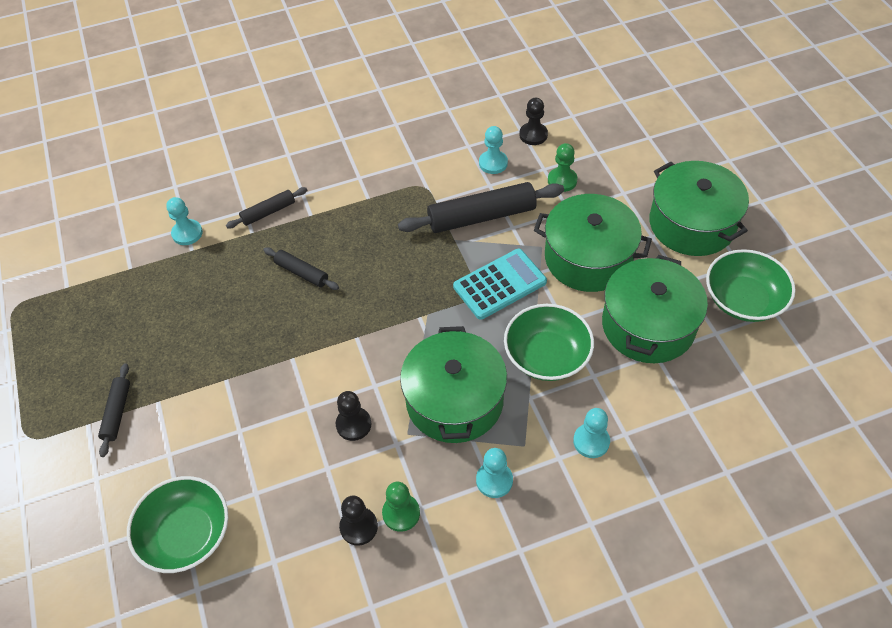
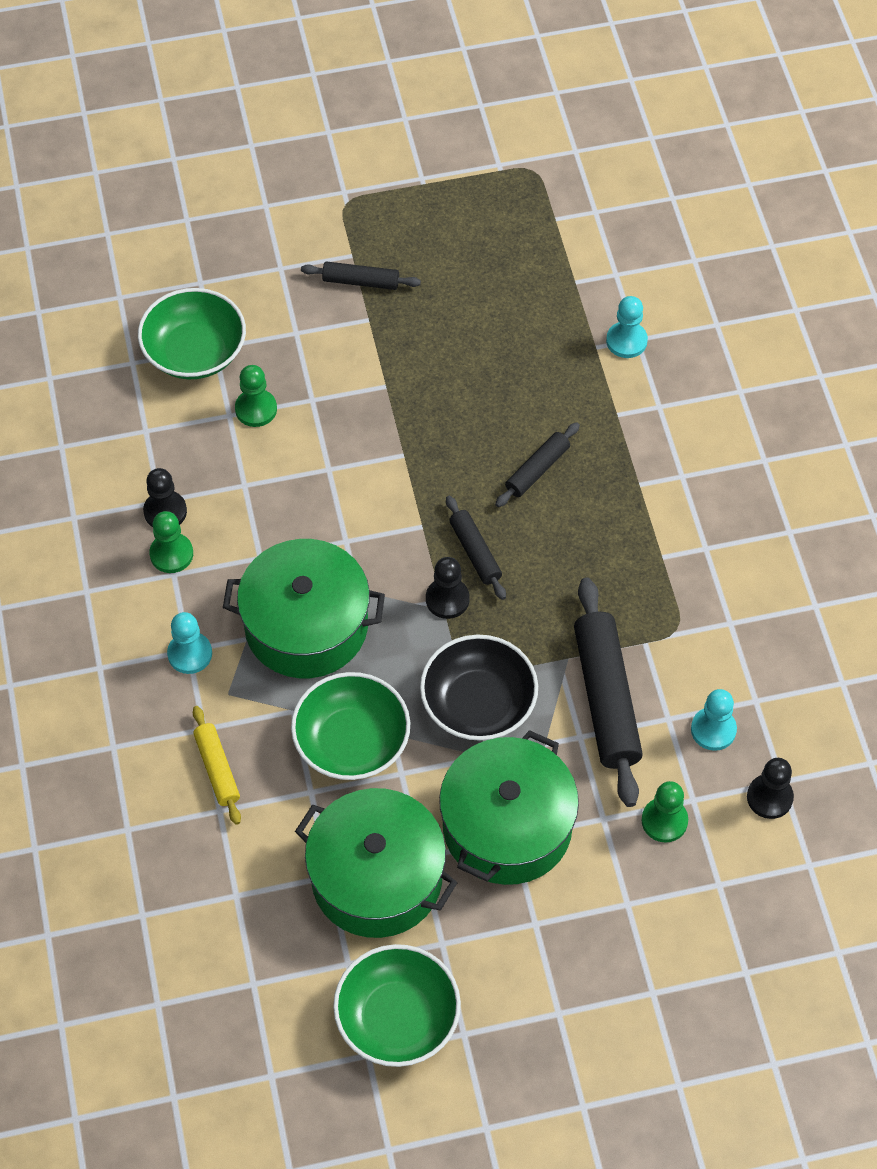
camera: 95 degrees right, 5 degrees up
black rolling pin [226,187,307,228] -> black rolling pin moved to [446,496,506,600]
black pawn [336,391,371,441] -> black pawn moved to [426,557,470,619]
turquoise calculator [453,249,547,320] -> black bowl [420,635,538,741]
turquoise pawn [573,408,610,458] -> yellow rolling pin [193,706,241,825]
green pot [649,161,749,256] -> none
none -> green pawn [235,365,277,427]

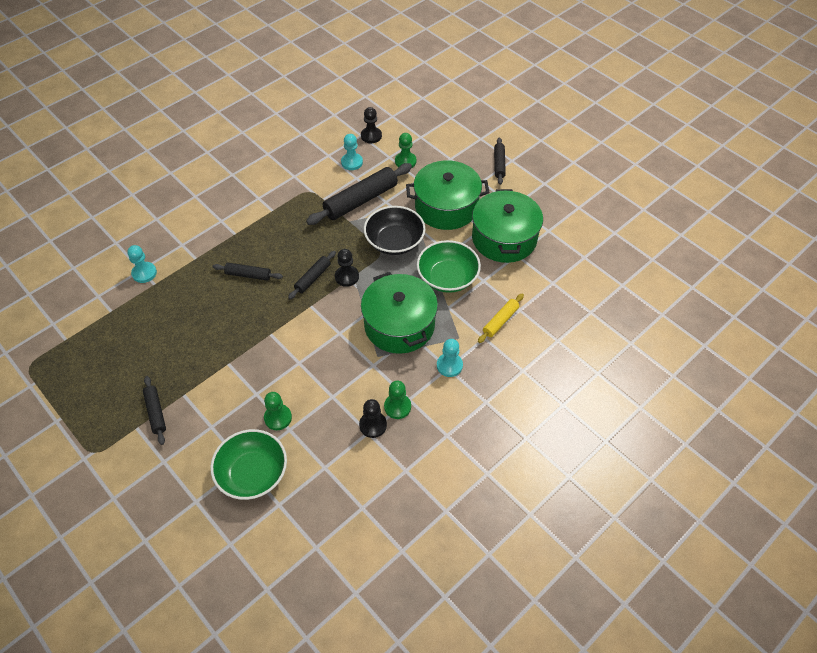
camera: 120 degrees left, 5 degrees down
green bowl [333,944,461,1067] -> none
none -> black rolling pin [494,138,506,185]

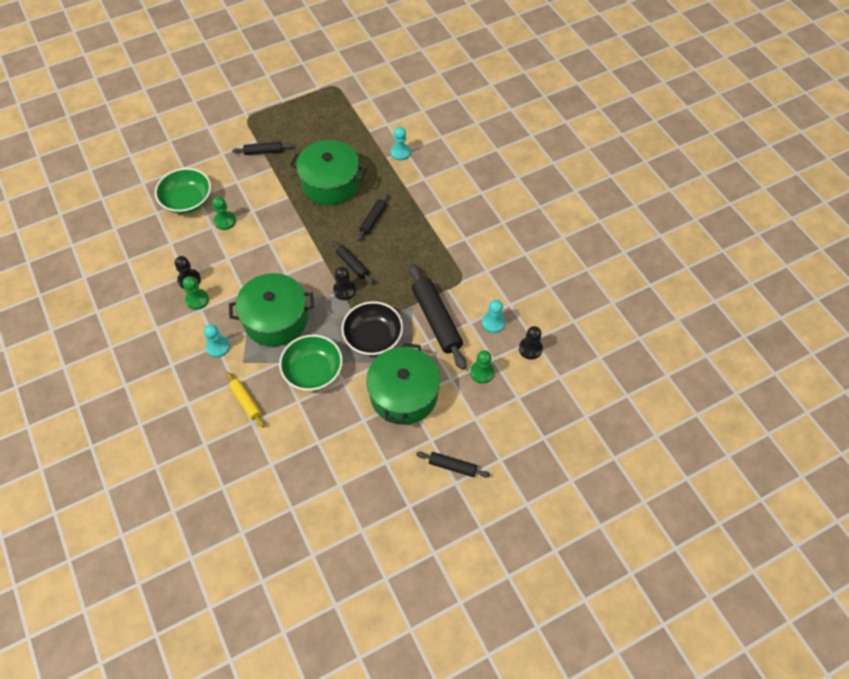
camera: 105 degrees right, 5 degrees up
green pot [472,189,543,263] -> green pot moved to [290,140,367,205]

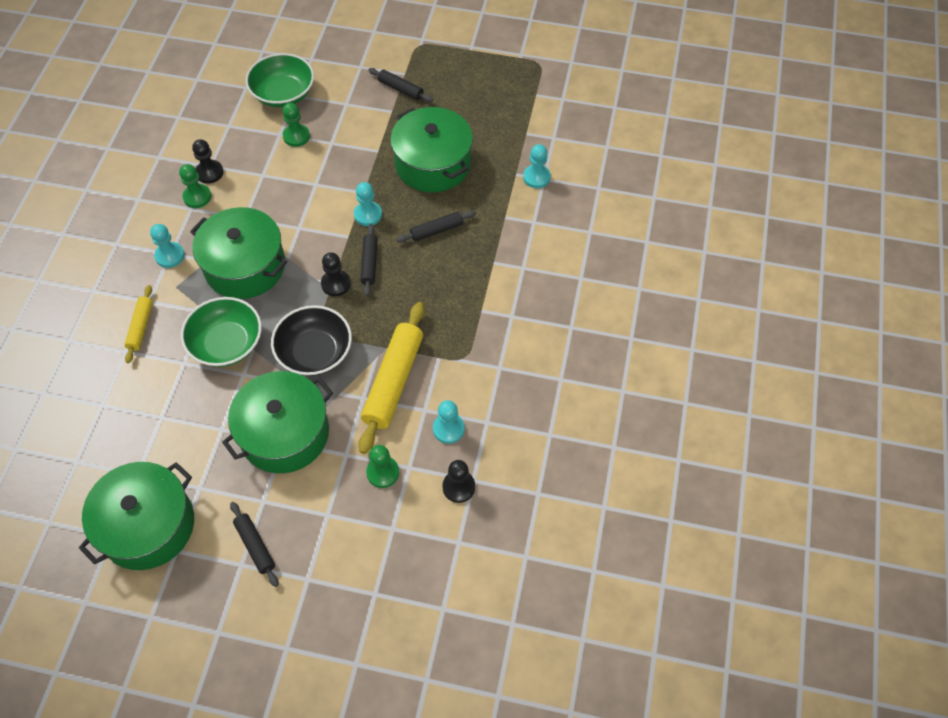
camera: 40 degrees right, 0 degrees up
black rolling pin [409,264,467,370] -> yellow rolling pin [359,302,425,454]
none -> green pot [79,462,194,570]
none -> turquoise pawn [354,182,382,226]

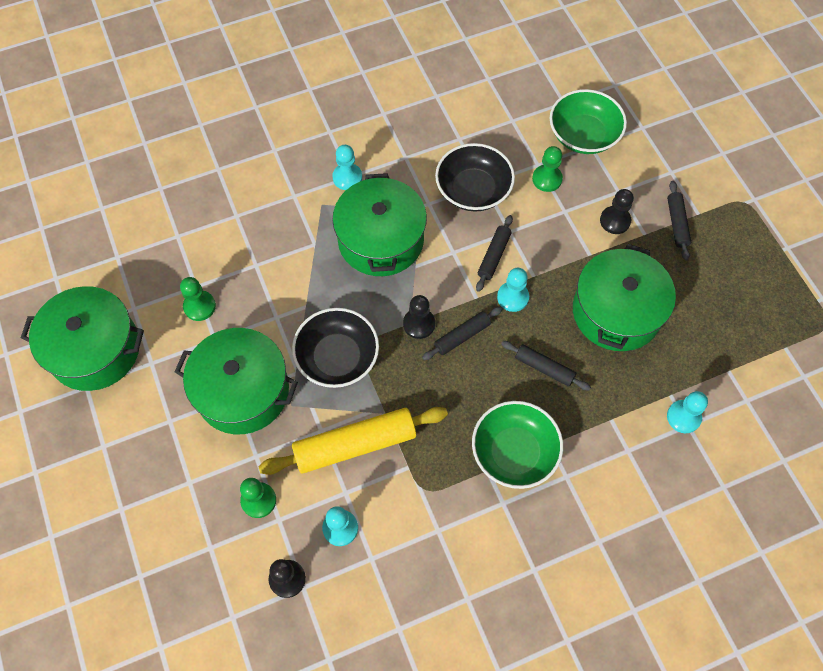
camera: 55 degrees right, 5 degrees up
yellow rolling pin [125,285,153,363] -> none
green pawn [179,164,211,208] -> green pawn moved to [180,277,216,321]
green bowl [181,297,262,367] -> green bowl moved to [472,401,563,489]
black pawn [192,139,223,184] -> black pawn moved to [600,189,634,234]
black rolling pin [230,502,278,587] -> black rolling pin moved to [476,215,513,292]
none -> black bowl [435,143,515,212]

